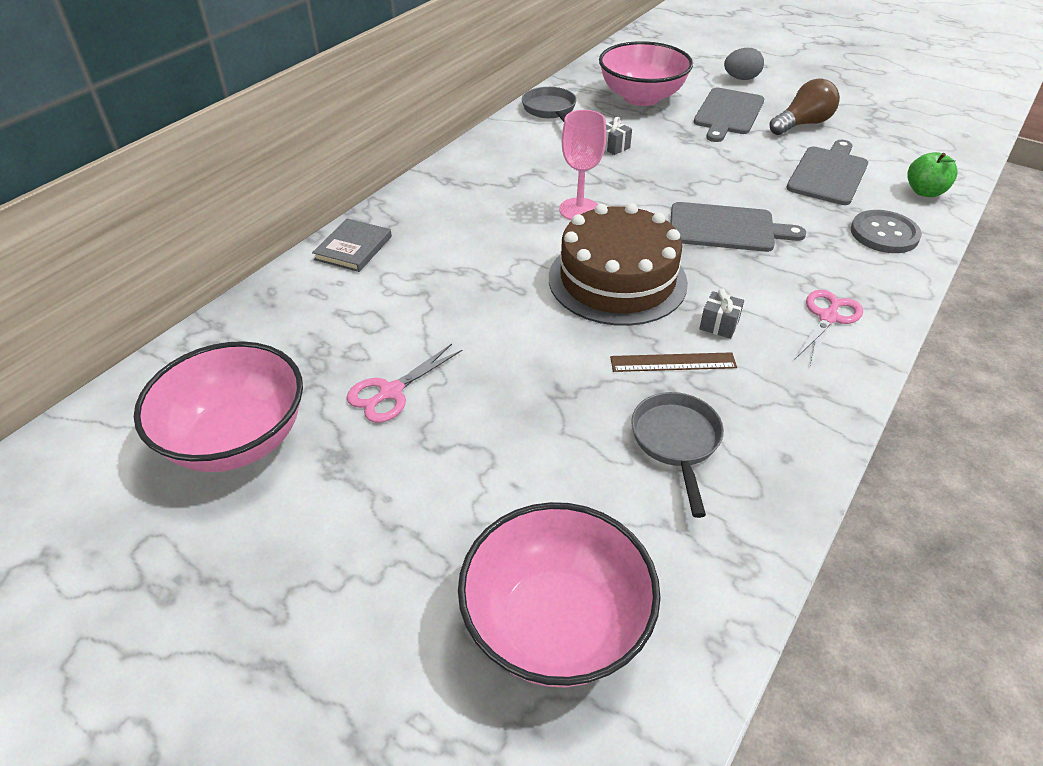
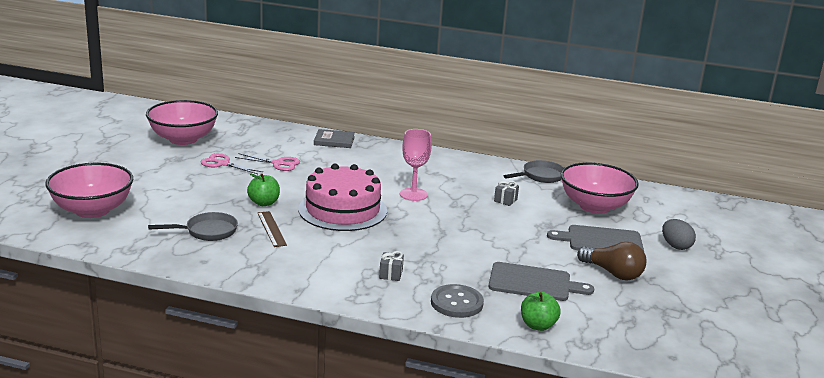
camera: 70 degrees right, 20 degrees down
brown cake [549,203,688,326] -> pink cake [298,164,387,231]
grey cutting board [670,202,806,252] -> none
grey gift [699,288,744,339] -> grey gift moved to [379,251,404,281]
pink scissors [795,290,863,366] -> pink scissors moved to [235,153,300,171]
none -> green apple [247,174,280,206]

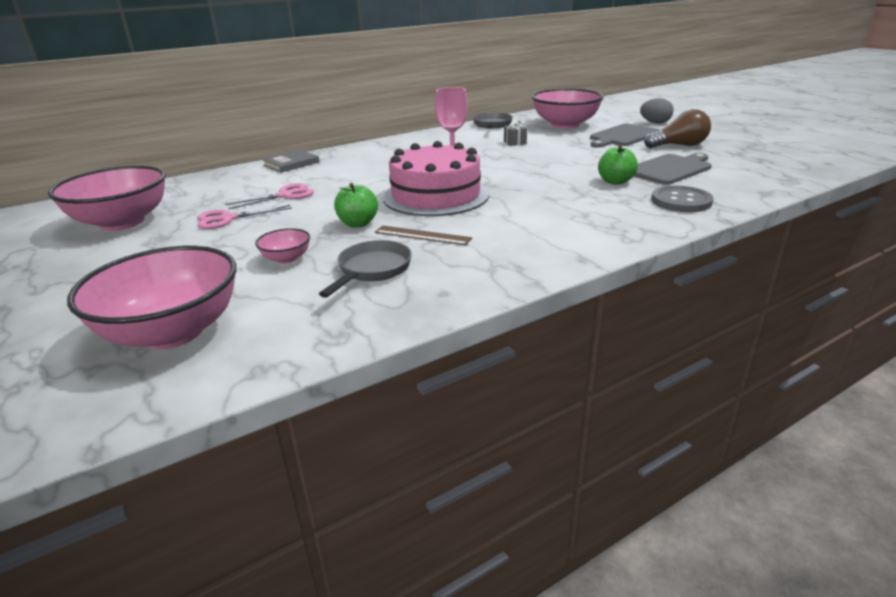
camera: 45 degrees left, 5 degrees up
grey gift [379,251,404,281] -> none
green apple [521,292,561,331] -> green apple moved to [598,145,638,185]
none -> pink bowl [255,228,310,264]

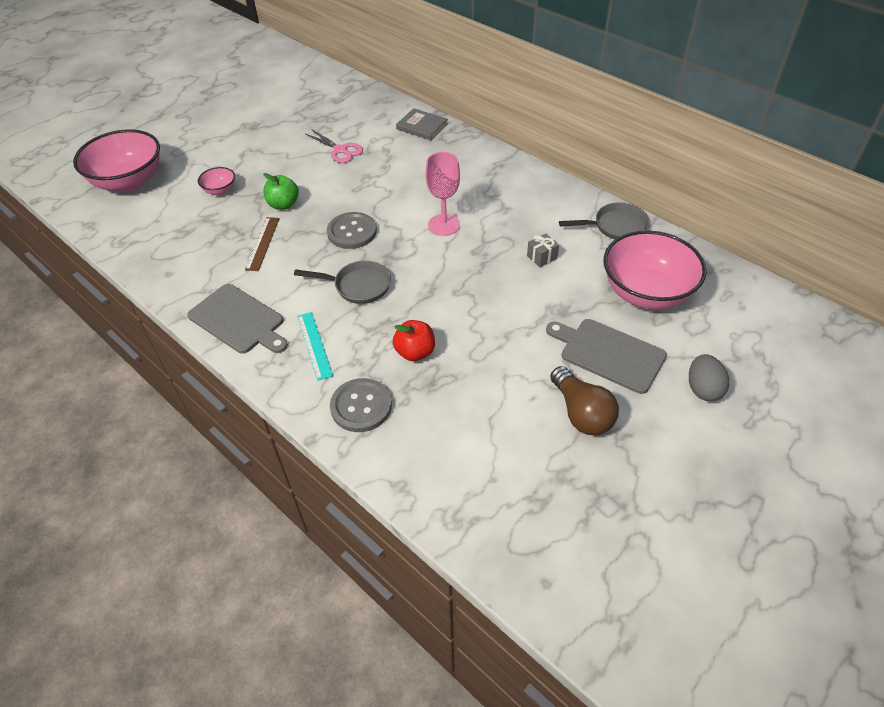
camera: 75 degrees right, 20 degrees up
pink bowl [48,165,166,231] -> none
pink scissors [197,205,292,229] -> none
grey pan [319,240,412,298] -> grey pan moved to [294,261,391,304]
pink cake [383,141,489,216] -> grey button [327,212,377,249]
green apple [598,145,638,185] -> red apple [392,320,435,361]
grey cutting board [634,153,712,185] -> grey cutting board moved to [187,284,288,354]
none -> turquoise ruler [297,312,333,381]

